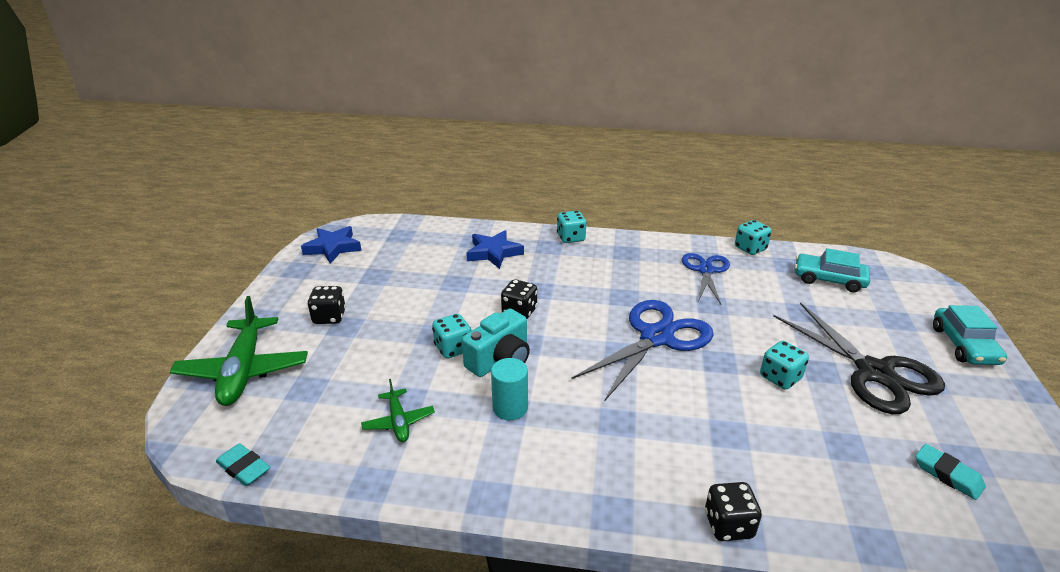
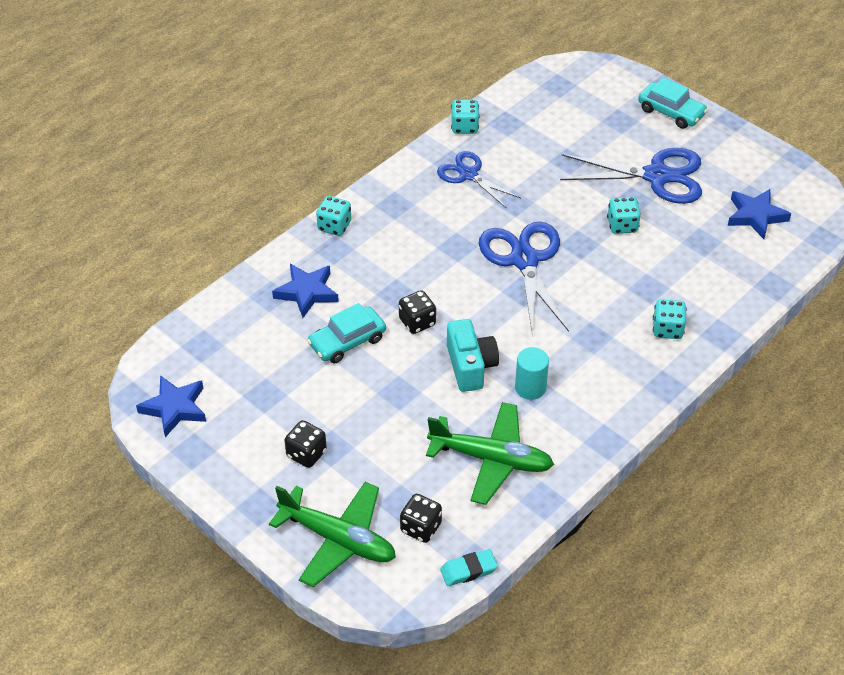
camera: 55 degrees left, 15 degrees up
green plane [361,379,435,442] -> green plane [426,402,554,505], size x1.95
turquoise dice [432,314,471,359] -> turquoise dice moved to [653,299,687,339]
black dice [705,482,762,541] -> black dice moved to [400,494,442,543]
black scissors [773,302,945,414] -> blue scissors [560,148,702,204]
turquoise car [795,248,870,292] -> turquoise car moved to [307,303,386,363]
turquoise eraser [915,444,986,500] -> blue star [728,189,791,239]

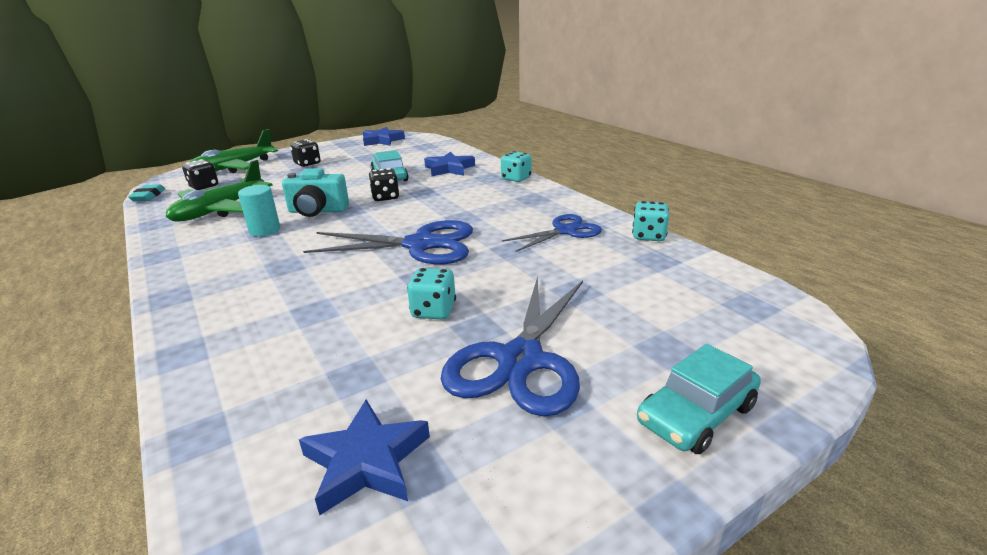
camera: 105 degrees right, 20 degrees down
turquoise dice [653,299,687,339] -> none

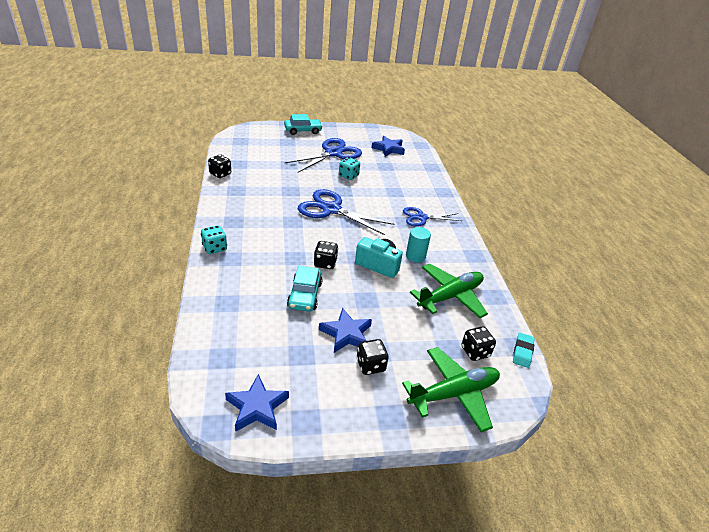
camera: 160 degrees left, 10 degrees up
blue star [424,152,475,176] -> blue star moved to [319,308,372,353]
blue scissors [502,214,602,252] -> blue scissors moved to [403,207,462,227]
turquoise dice [632,201,669,241] -> black dice [208,155,231,178]

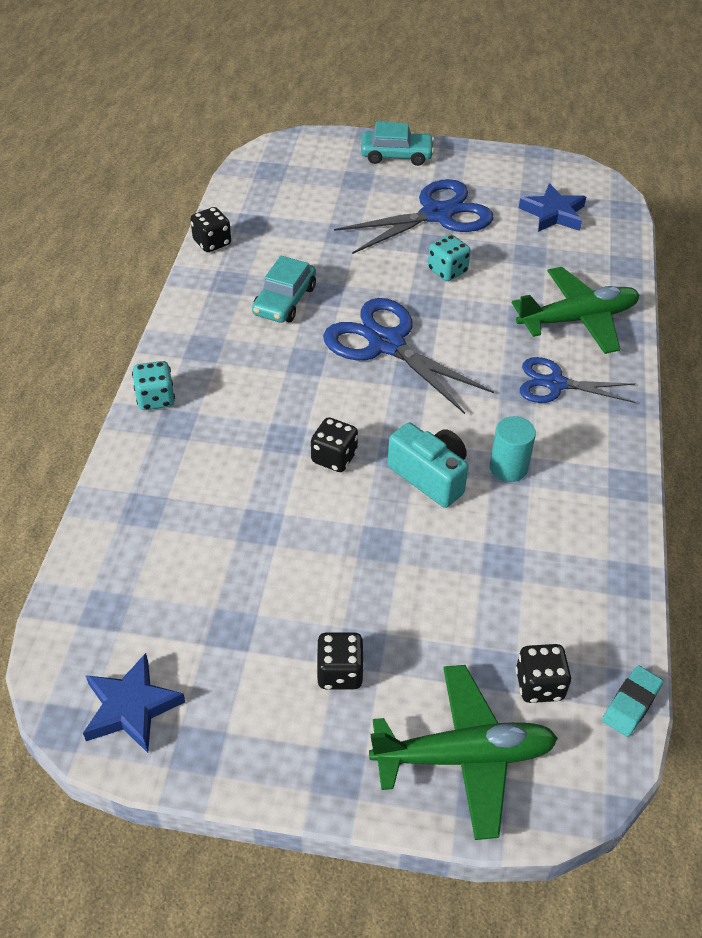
camera: 20 degrees right, 10 degrees up
turquoise car [287,266,323,312] -> turquoise car moved to [252,256,316,323]
blue star [319,308,372,353] -> none
green plane [410,264,488,318] -> green plane moved to [512,267,639,354]

